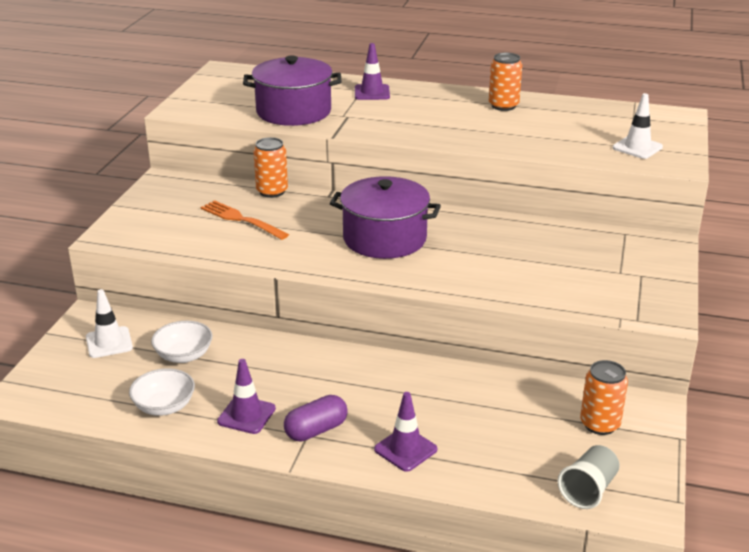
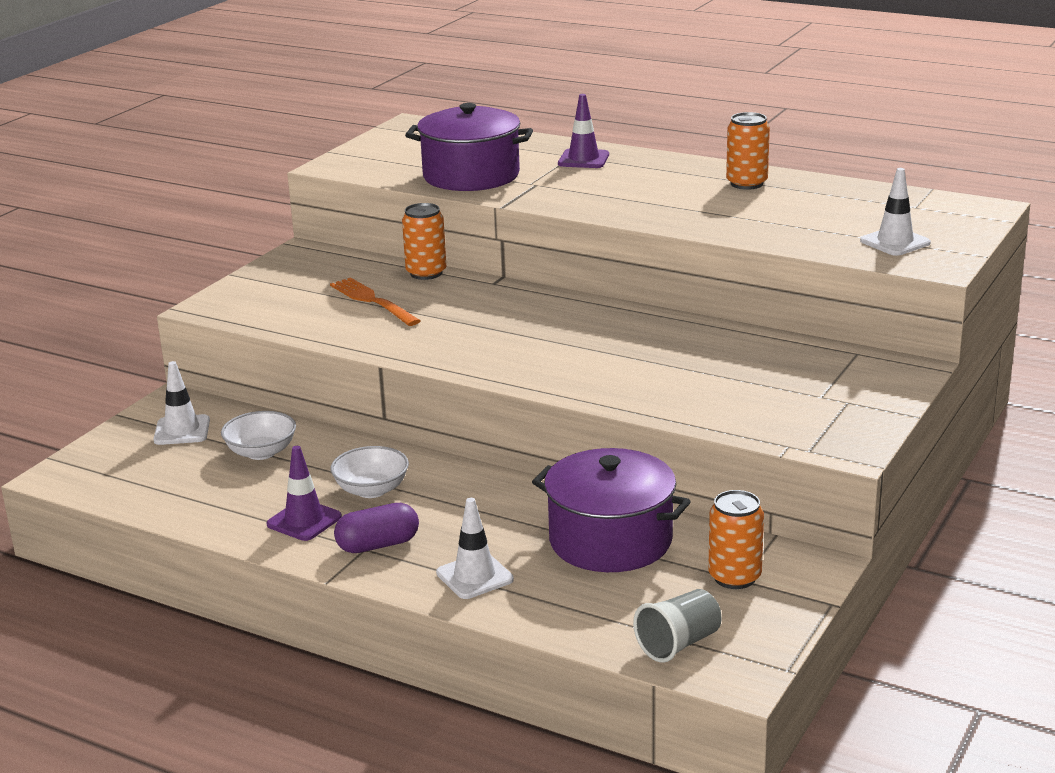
camera: 15 degrees right, 5 degrees down
white bowl [129,368,195,416] -> white bowl moved to [330,446,409,498]
purple pot [330,176,441,259] -> purple pot moved to [532,448,691,572]
purple traffic cone [374,392,437,472] -> white traffic cone [436,498,514,599]

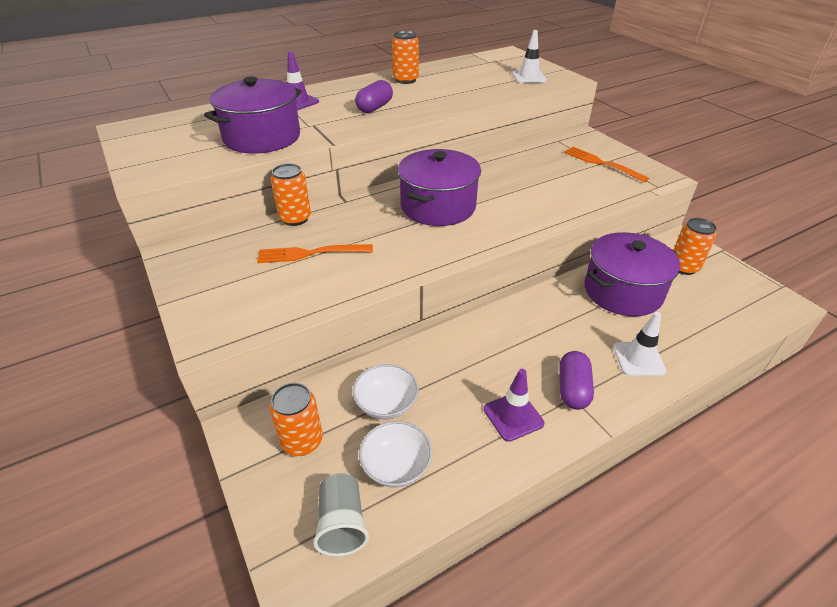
camera: 60 degrees left, 15 degrees up
white traffic cone [153,361,210,445] -> orange can [270,383,323,456]
white bowl [330,446,409,498] -> white bowl moved to [359,421,432,488]
grey cup [633,589,722,663] -> grey cup moved to [313,473,369,557]
none -> purple capsule [355,80,393,113]
none -> purple pot [398,149,481,226]
none -> orange fork [564,147,649,182]

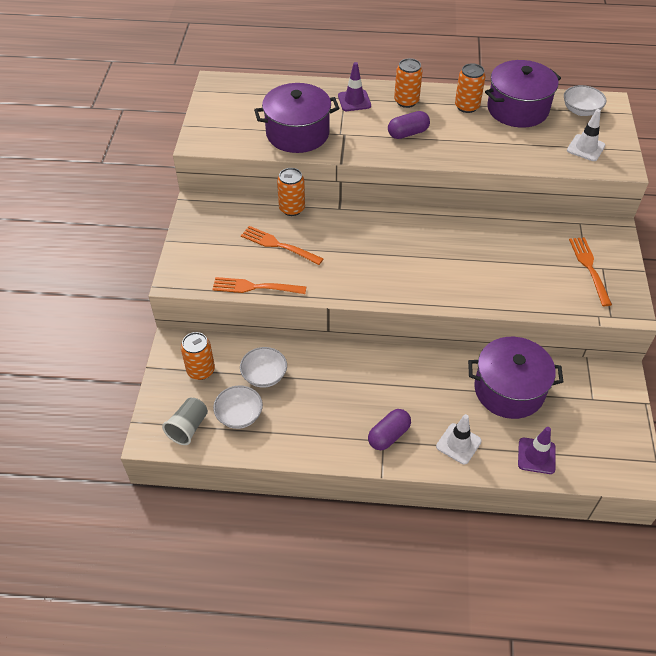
camera: 35 degrees right, 10 degrees up
purple pot [398,149,481,226] -> purple pot moved to [485,60,561,128]
purple traffic cone [484,369,544,442] -> purple traffic cone moved to [518,427,556,474]
orange can [674,218,717,275] -> orange can moved to [394,58,423,108]
none -> orange fork [212,277,306,294]
none -> white bowl [564,85,606,116]

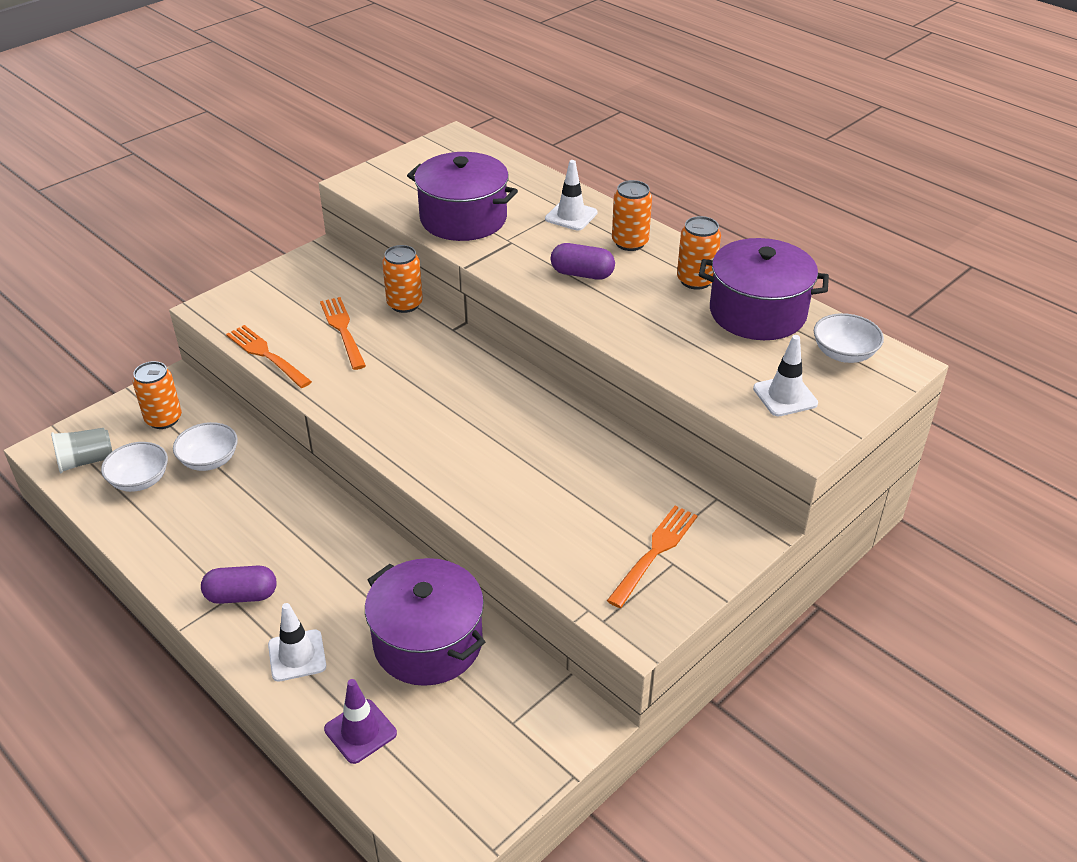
camera: 40 degrees right, 10 degrees down
purple traffic cone [338,62,371,111] -> white traffic cone [545,160,597,231]

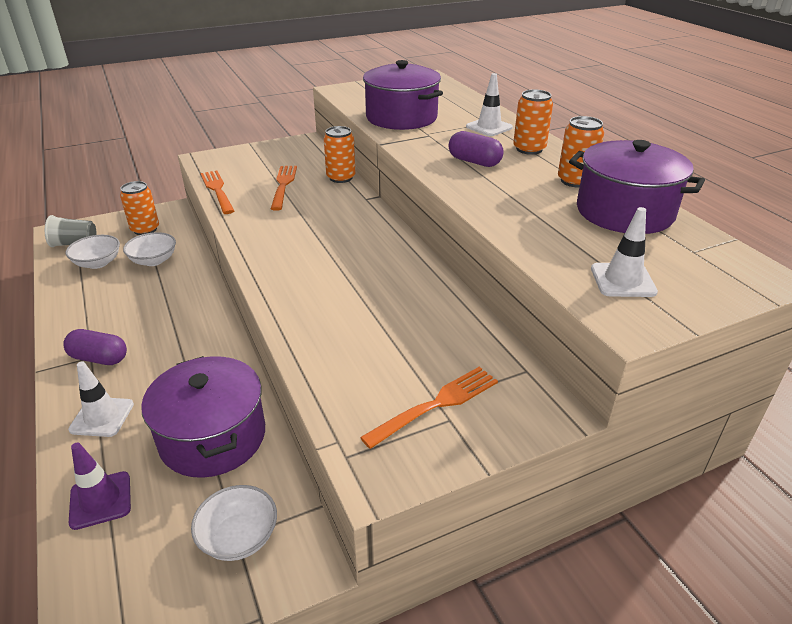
camera: 20 degrees right, 5 degrees down
white bowl [814,313,884,363] -> white bowl moved to [191,485,277,561]

